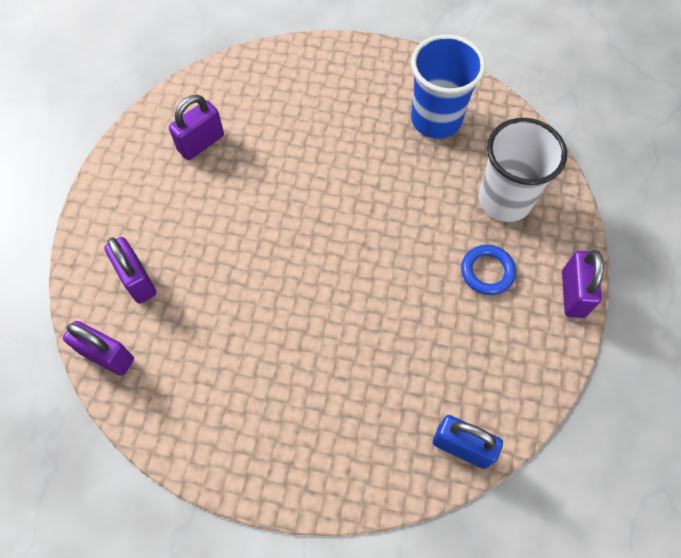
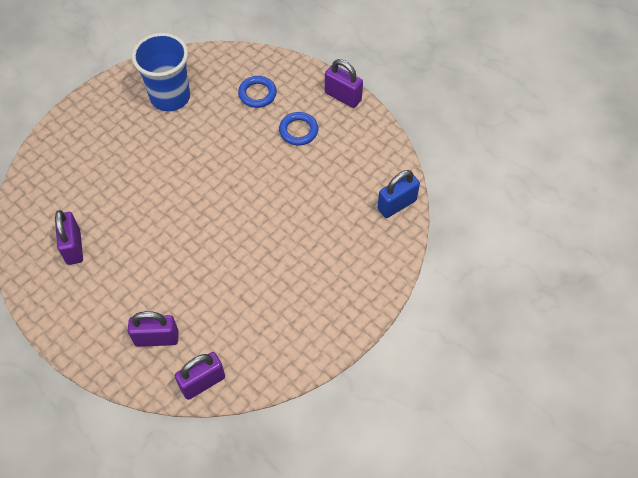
camera: 60 degrees left, 5 degrees down
white cup [479,118,567,222] -> blue ring [238,76,277,108]

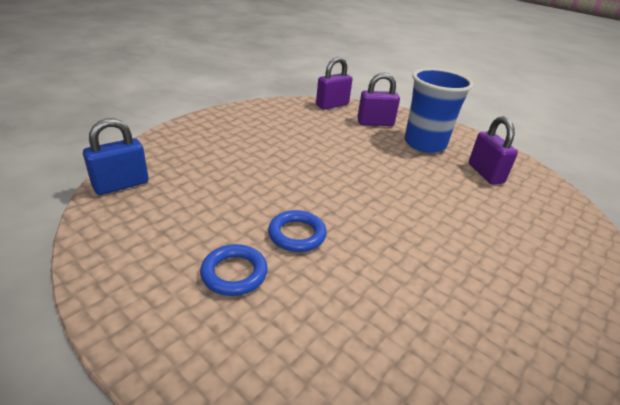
camera: 175 degrees right, 25 degrees down
blue cup [132,33,190,111] -> blue cup moved to [404,68,474,153]
blue ring [238,76,277,108] -> blue ring moved to [268,210,327,252]
purple padlock [325,59,363,108] -> none

